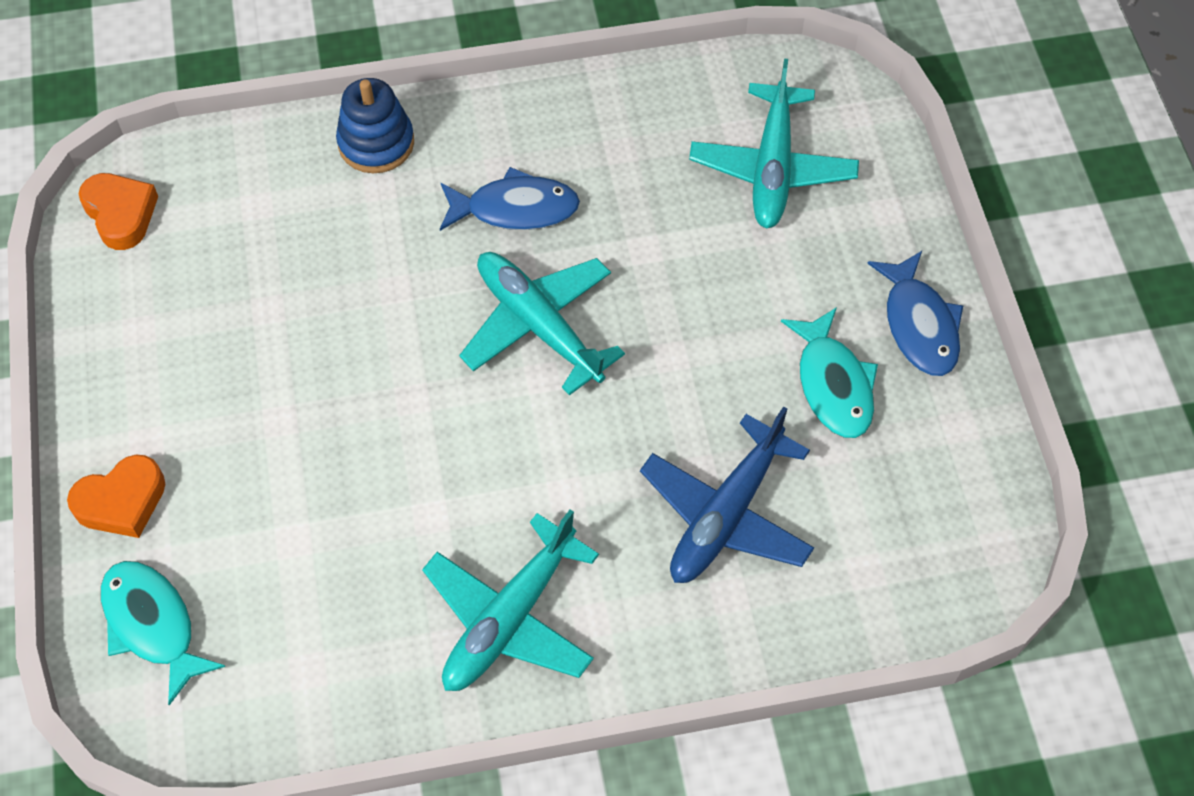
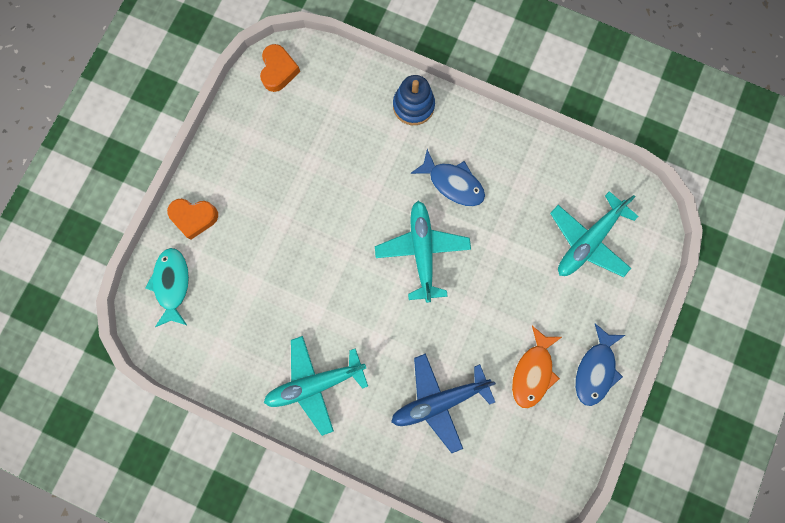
camera: 35 degrees right, 20 degrees up
turquoise fish [781,307,878,438] -> orange fish [512,326,562,408]

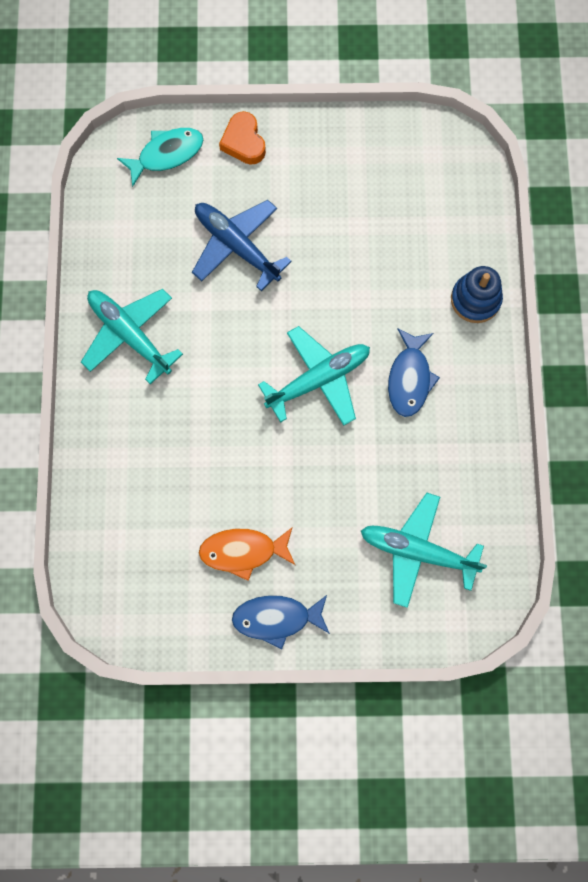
camera: 65 degrees right, 5 degrees down
orange heart [260,44,300,92] -> none
blue plane [391,353,496,453] -> blue plane moved to [192,200,292,291]

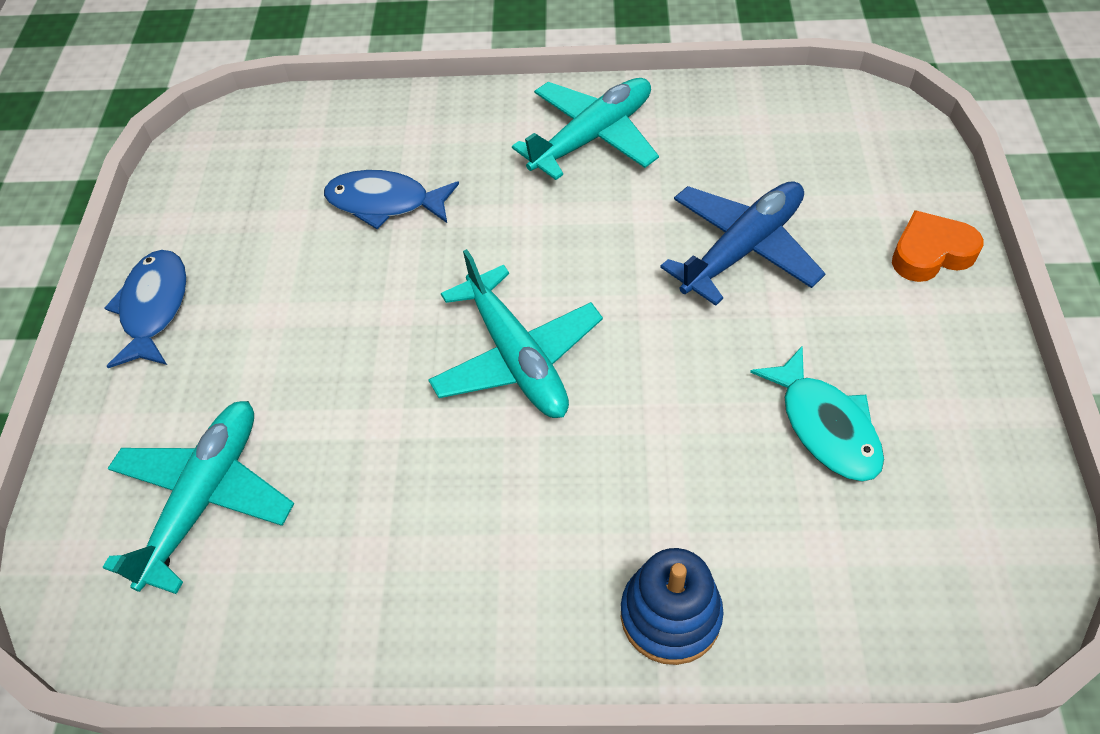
camera: 95 degrees right, 20 degrees down
turquoise fish [117,128,203,187] -> turquoise fish moved to [750,345,884,482]
orange fish [199,527,295,581] -> none
blue fish [388,328,440,417] -> blue fish moved to [324,170,459,229]

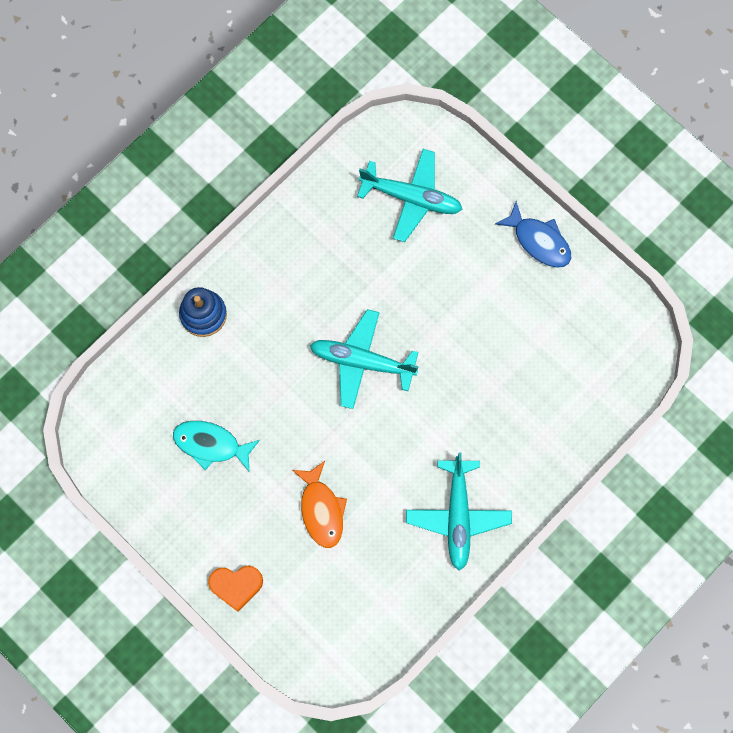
camera: 130 degrees right, 20 degrees up
turquoise plane [102,401,294,594] -> turquoise plane turned 45 degrees counterclockwise [357,149,462,242]
blue fish [324,170,459,229] -> none
blue plane [660,181,826,306] -> orange fish [292,461,347,548]
orange heart [892,210,983,282] -> orange heart turned 60 degrees clockwise [208,566,263,612]

